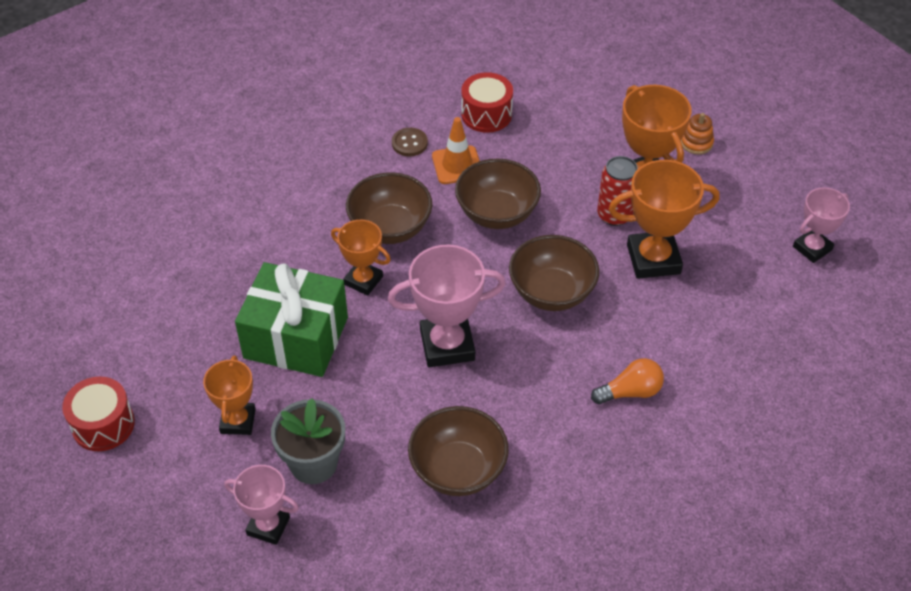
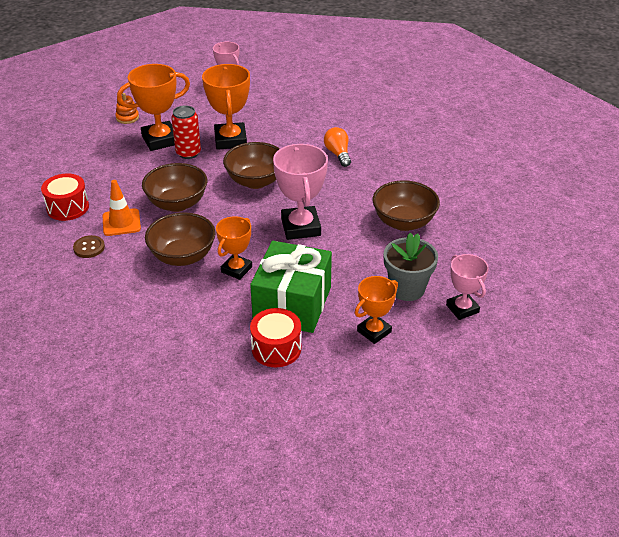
camera: 90 degrees left, 10 degrees down
red drum [62,376,135,451] -> red drum moved to [250,308,301,367]
orange trophy [203,356,256,435] -> orange trophy turned 45 degrees counterclockwise [355,276,398,344]
pink trophy [224,465,299,545] -> pink trophy turned 45 degrees counterclockwise [446,254,489,320]

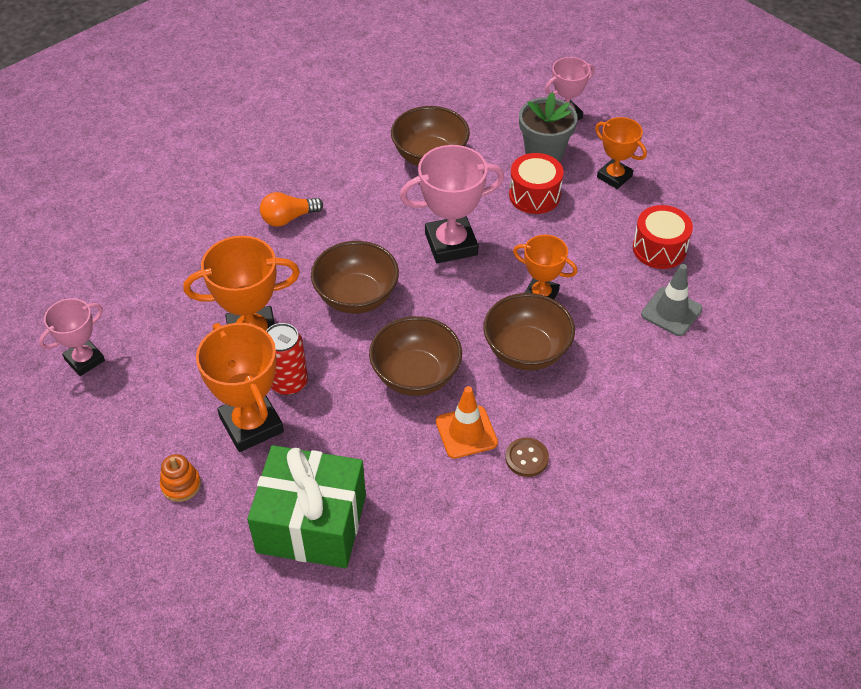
camera: 95 degrees left, 10 degrees up
red drum [41,173,89,221] -> red drum moved to [509,153,564,214]
green gift [250,241,332,333] -> green gift moved to [247,445,366,568]
none -> grey traffic cone [641,264,703,336]

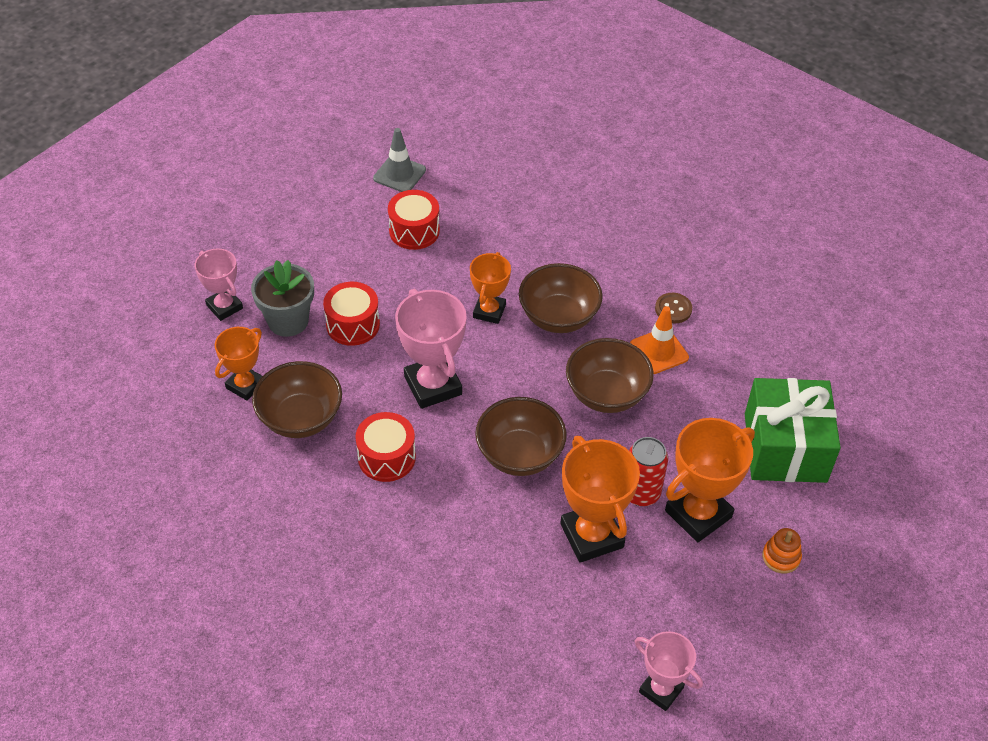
camera: 100 degrees left, 0 degrees up
orange light bulb [260,192,323,227] -> none
orange trophy [595,117,647,189] -> orange trophy moved to [215,327,263,401]
grey traffic cone [641,264,703,336] -> grey traffic cone moved to [373,128,426,192]
none -> red drum [355,412,416,482]

